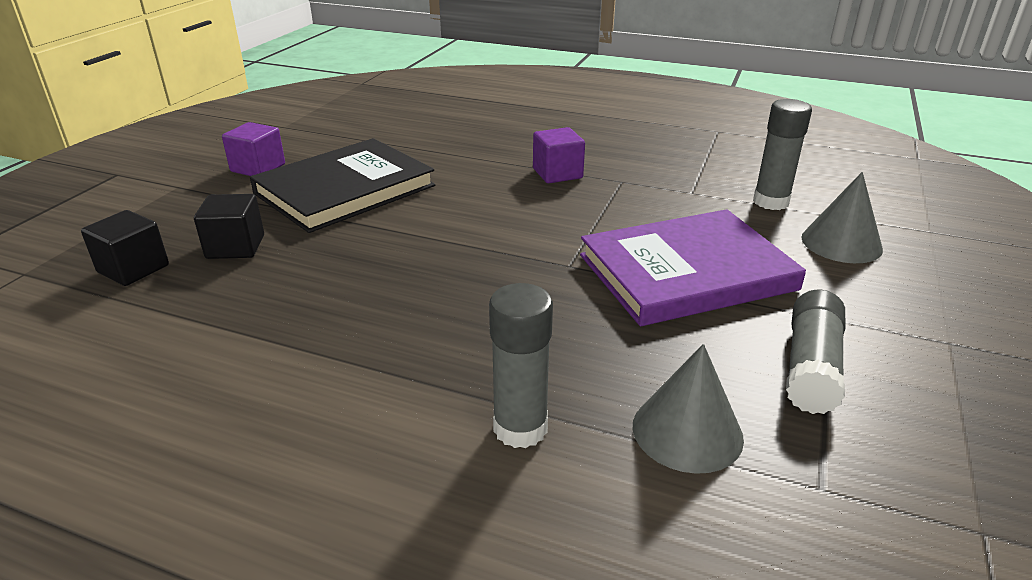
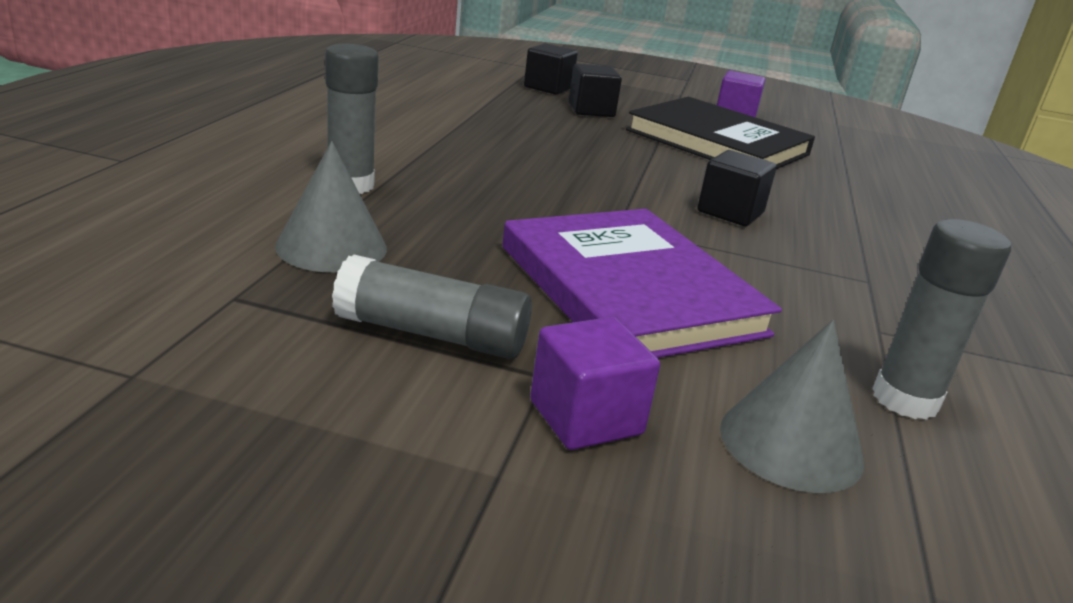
camera: 80 degrees right, 5 degrees down
purple cube [533,127,585,183] -> purple cube moved to [530,317,660,450]
none -> black cube [697,150,777,226]

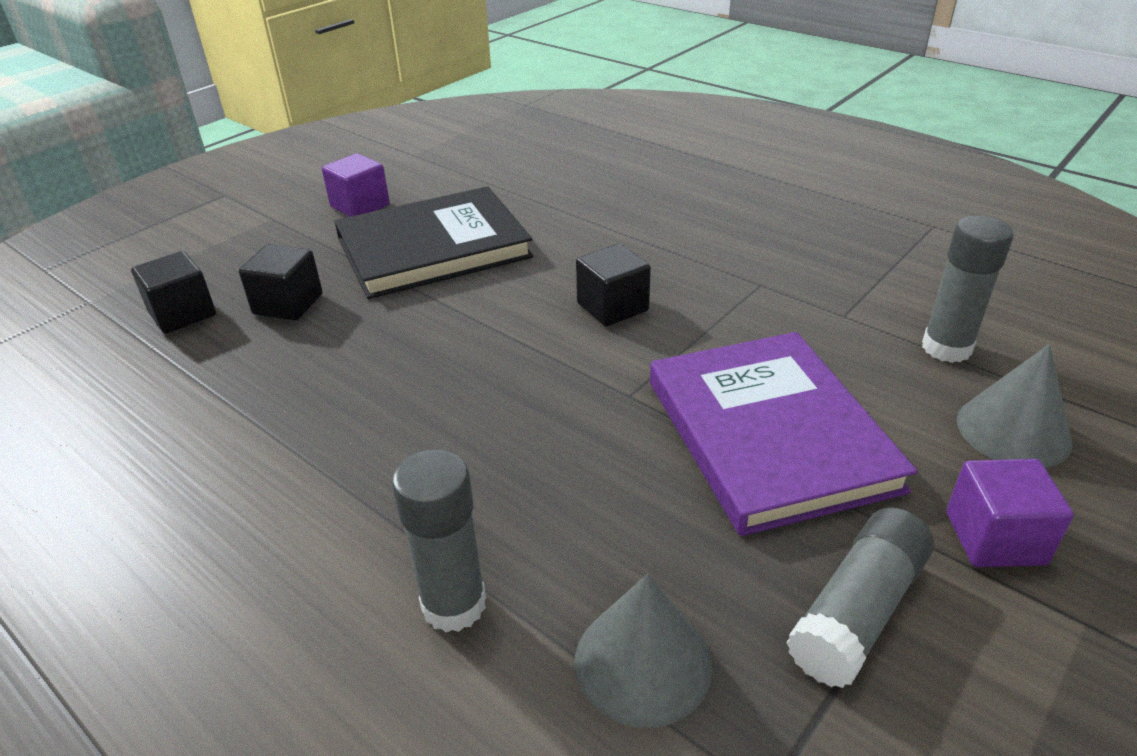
camera: 60 degrees left, 10 degrees up
purple book [502,209,782,358] -> purple book turned 75 degrees clockwise [650,332,918,536]

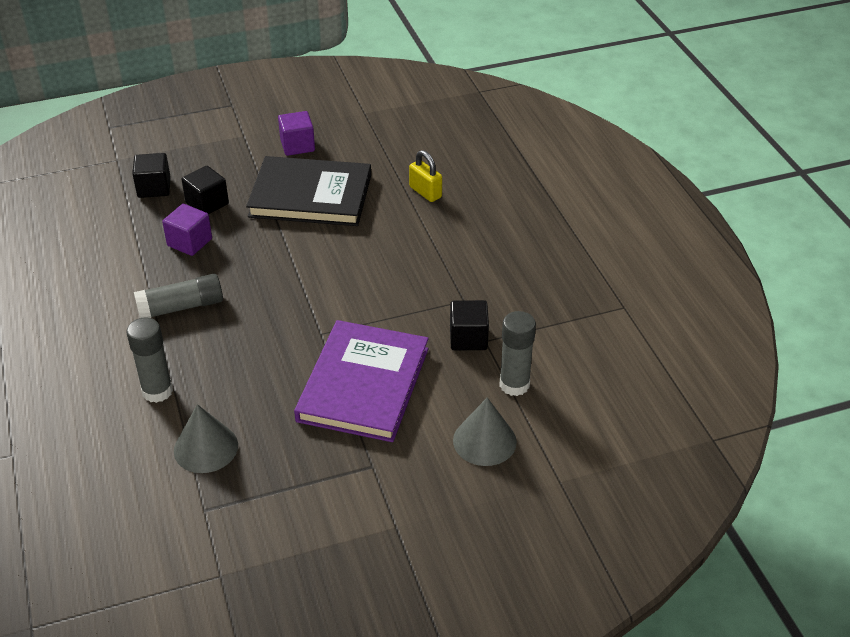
camera: 30 degrees right, 5 degrees up
black cube [576,244,651,327] -> black cube moved to [450,300,489,350]
grey glue stick [786,507,934,688] -> grey glue stick moved to [134,274,223,318]
purple cube [946,459,1074,567] -> purple cube moved to [162,204,212,256]
none -> yellow padlock [409,150,442,202]

